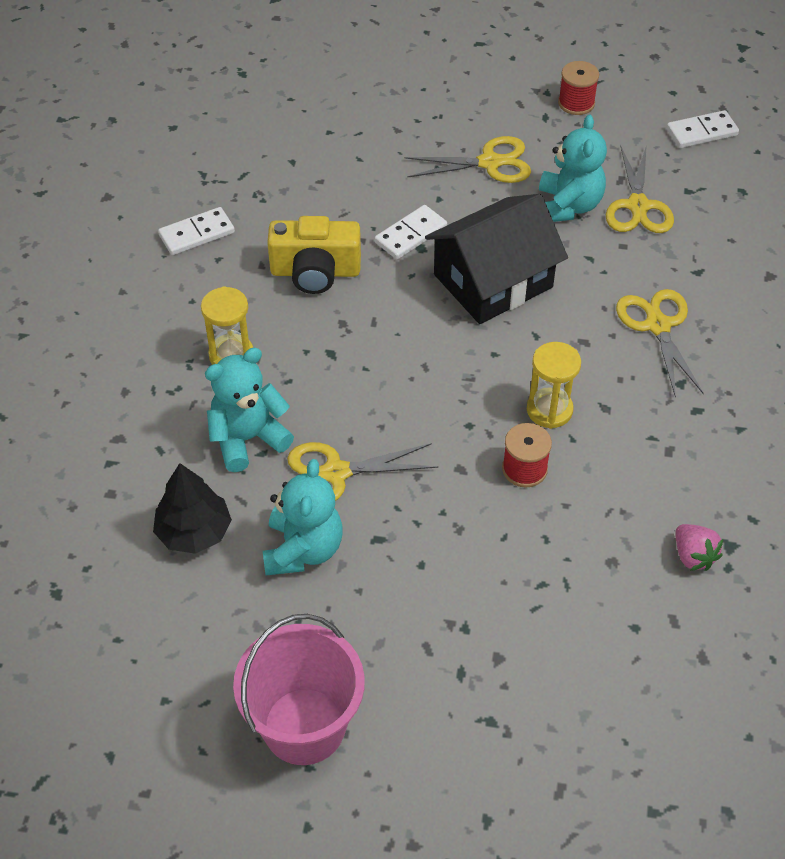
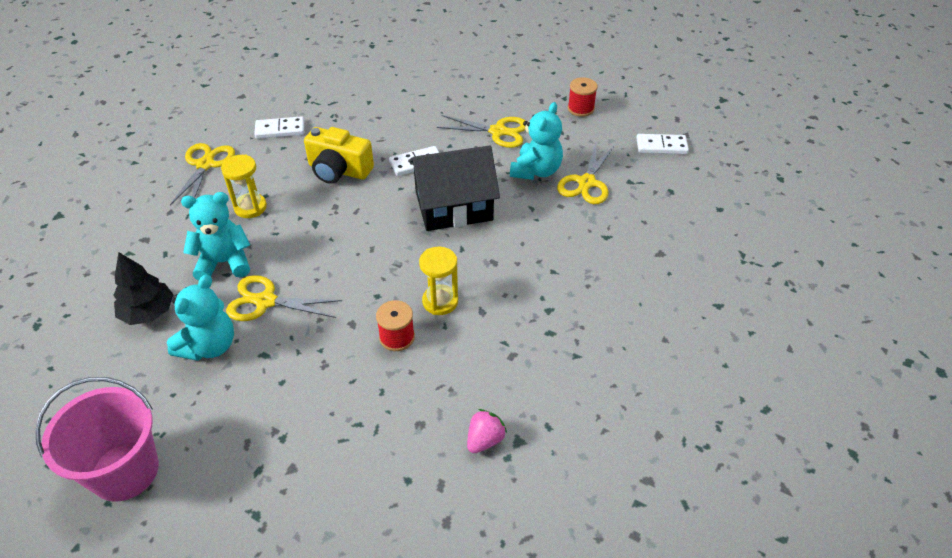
camera: 20 degrees right, 5 degrees down
yellow scissors [616,289,704,398] -> yellow scissors moved to [170,143,235,205]
pink strawberry [675,524,723,571] -> pink strawberry turned 135 degrees counterclockwise [467,409,507,453]

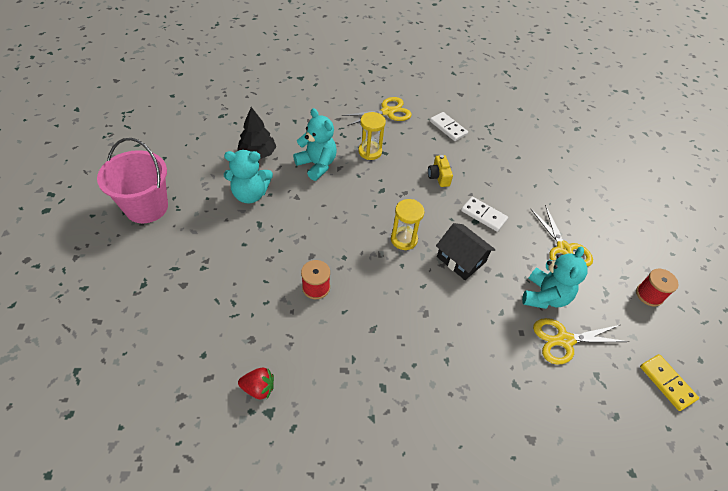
camera: 55 degrees right, 5 degrees up
yellow scissors [226,275,342,321] -> none
yellow camera [304,127,374,184] -> yellow camera [428,155,453,187], size x0.57
black house [408,145,500,231] -> black house [436,223,496,280], size x0.65
yellow hourglass [419,247,458,315] -> yellow hourglass moved to [391,199,425,250]
pink strawberry [467,409,507,453] -> red strawberry [238,368,274,399]
turquoise teddy bear [510,102,563,180] -> turquoise teddy bear turned 60 degrees counterclockwise [522,247,588,309]
white domino [636,134,689,154] -> yellow domino [640,354,699,411]

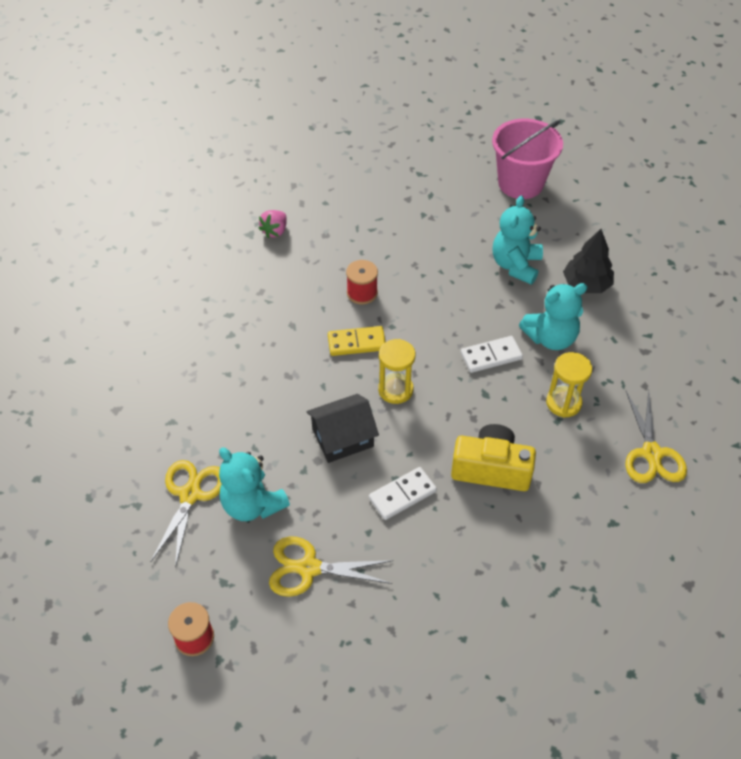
camera: 115 degrees right, 0 degrees up
red strawberry [238,368,274,399] -> pink strawberry [258,210,287,239]
yellow camera [428,155,453,187] -> yellow camera [451,424,536,491], size x1.74
white domino [430,112,468,141] -> white domino moved to [461,336,523,373]
yellow domino [640,354,699,411] -> yellow domino moved to [328,326,386,356]

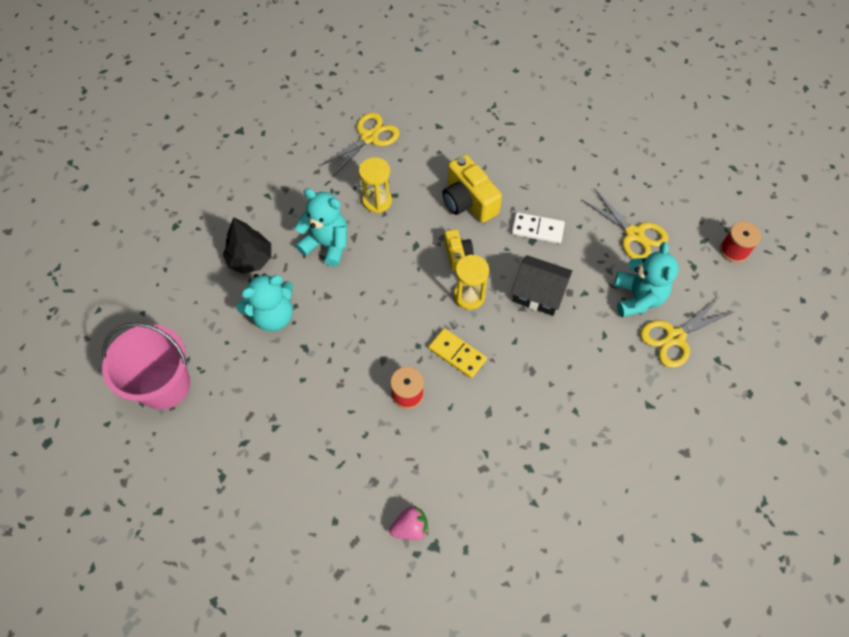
camera: 135 degrees left, 10 degrees up
white domino [461,336,523,373] -> none
none -> yellow camera [444,229,474,271]

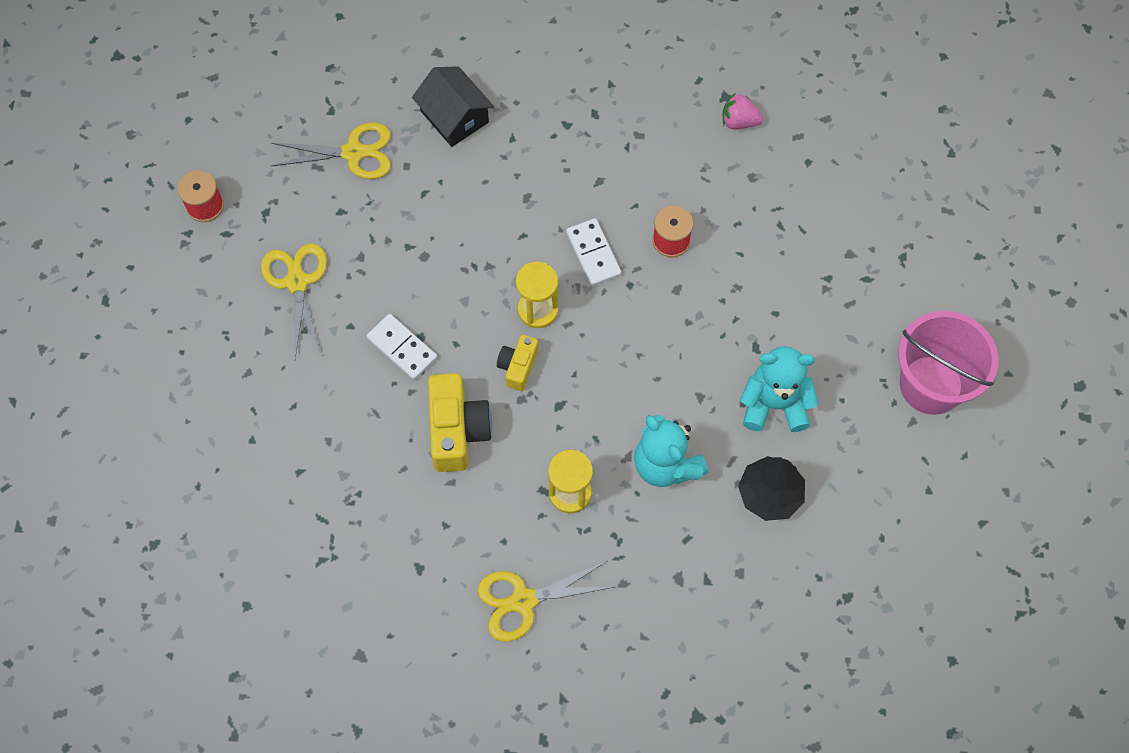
camera: 150 degrees left, 5 degrees up
yellow domino [428,328,487,378] -> white domino [566,218,621,286]
black house [511,255,572,316] -> black house moved to [412,66,494,147]
turquoise teddy bear [614,242,678,317] -> none

